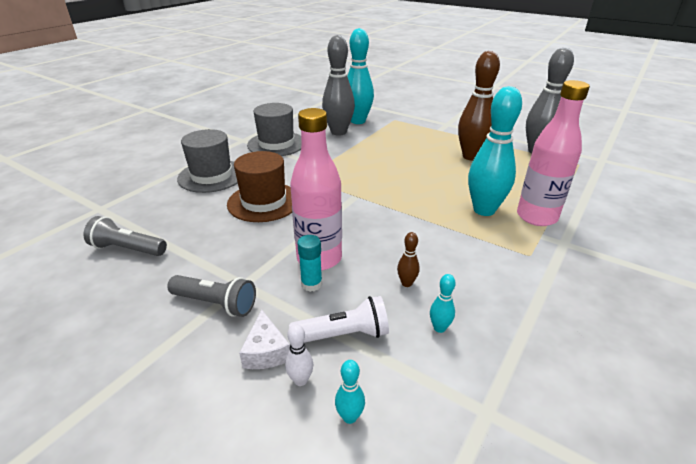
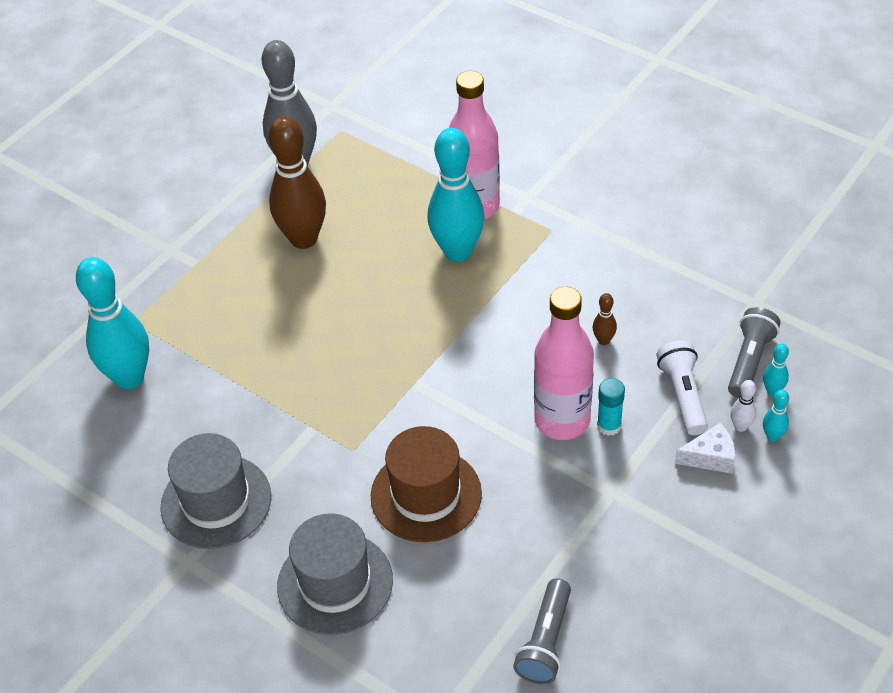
camera: 85 degrees left, 15 degrees up
grey flashlight [167,275,256,317] -> grey flashlight moved to [728,307,780,398]
grey bowling pin [322,35,355,136] -> none
turquoise bowling pin [430,274,455,333] -> turquoise bowling pin moved to [763,390,789,441]

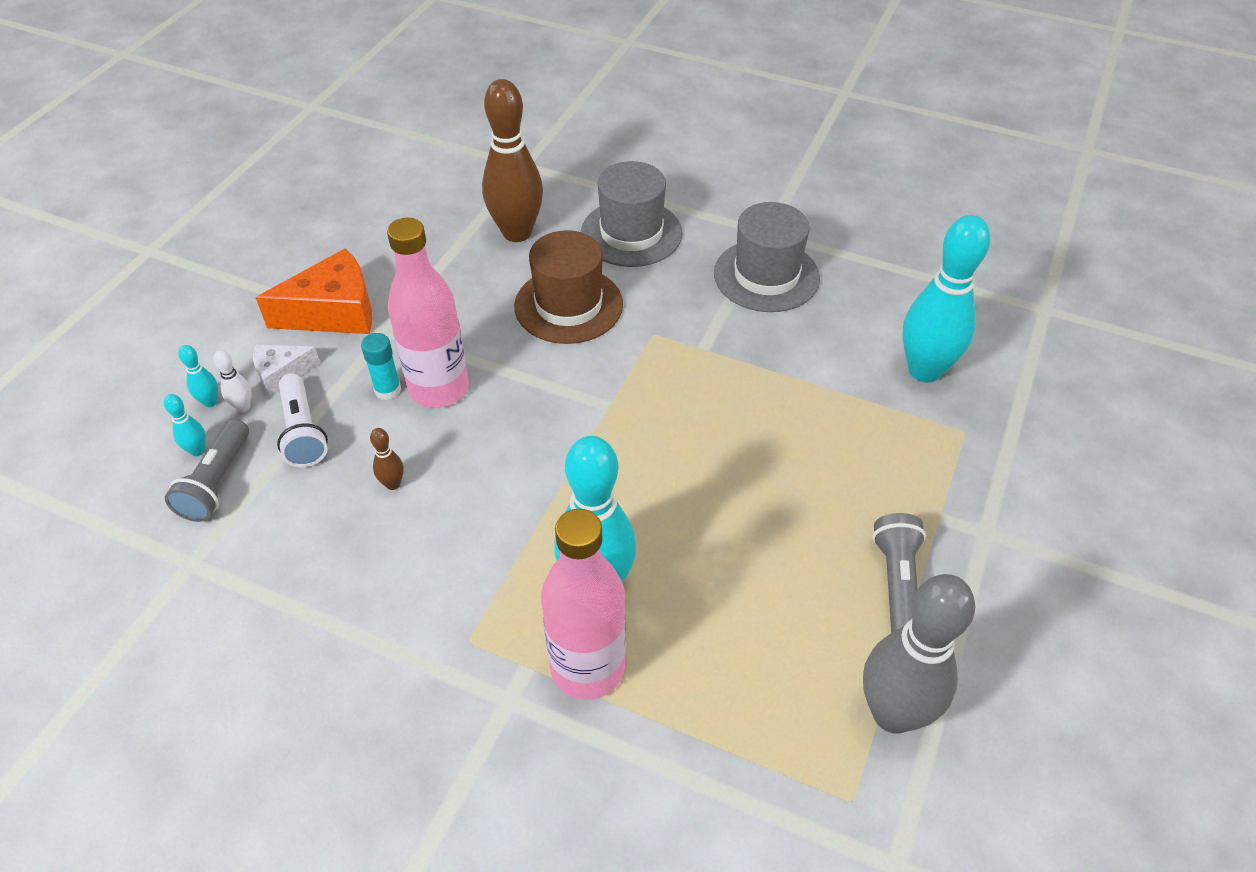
camera: 165 degrees right, 0 degrees up
brown bowling pin [268,116,326,249] -> brown bowling pin moved to [482,79,543,242]
grey flashlight [513,578,571,684] -> grey flashlight moved to [872,513,926,633]
none -> orange cheese [256,248,372,334]

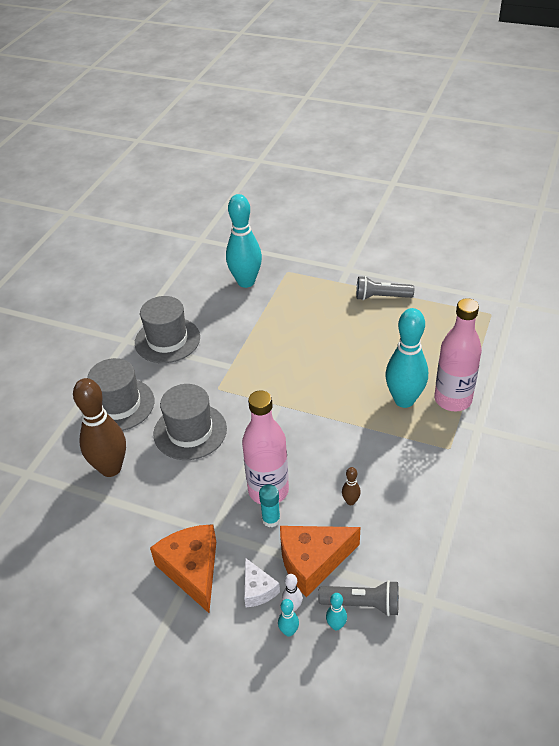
camera: 90 degrees left, 5 degrees down
white flashlight [277,374,328,467] -> orange cheese [280,526,360,597]
brown hat [514,230,623,344] -> grey hat [153,384,227,460]
grey bowling pin [863,574,975,734] -> none

